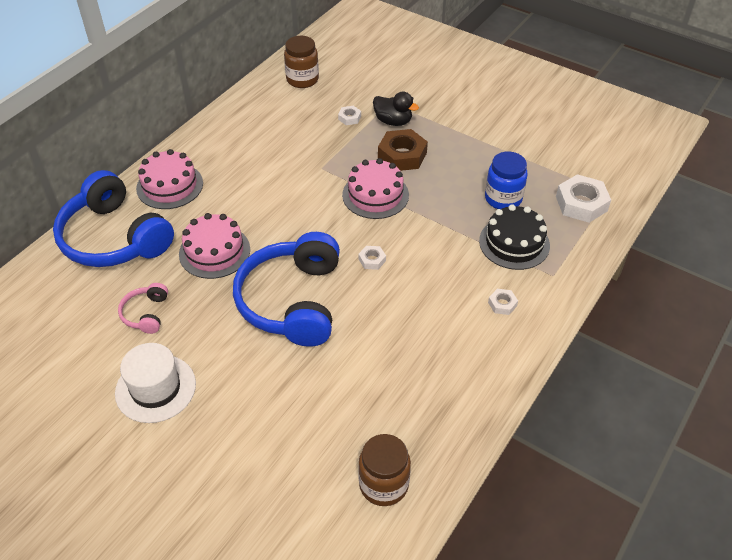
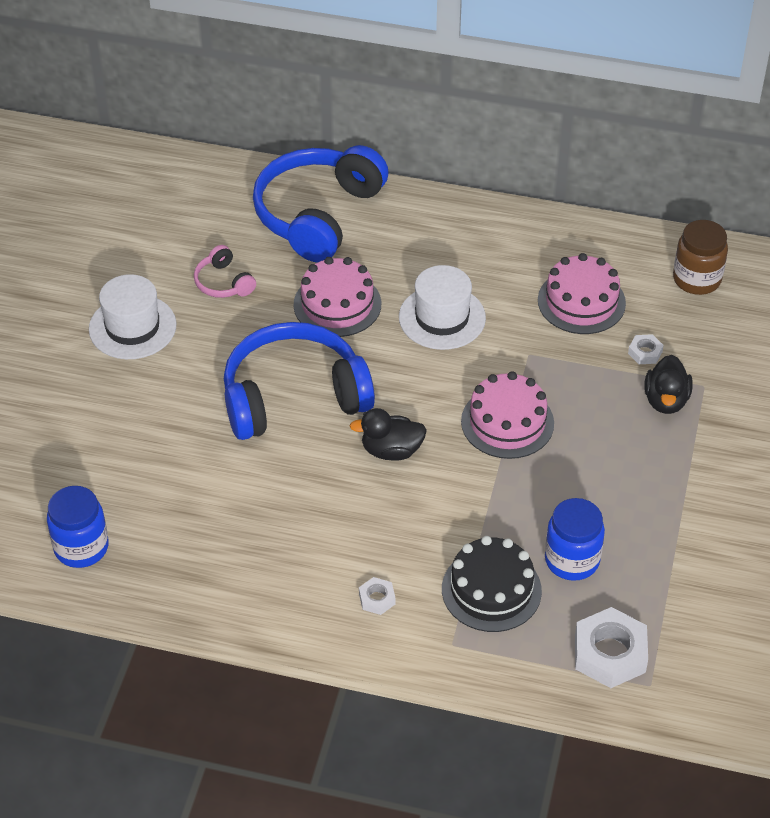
camera: 70 degrees right, 0 degrees up
pink headphones [118,283,168,334] -> pink headphones turned 105 degrees counterclockwise [194,245,256,298]
pink cake [136,149,203,209] -> pink cake moved to [538,253,626,334]
white nut [358,246,386,270] -> black duck [350,408,427,461]
brown jar [358,434,411,506] -> blue jar [47,486,109,568]
brown nut [378,129,428,171] -> none
none -> white hat [399,265,486,350]

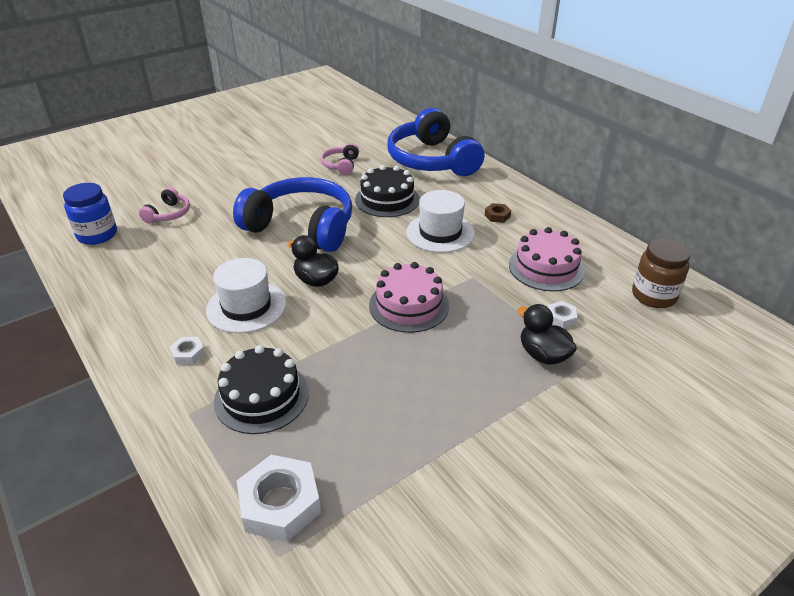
camera: 40 degrees right, 10 degrees down
white hat [89,274,177,359] -> white hat moved to [206,258,286,333]
blue headphones [253,145,389,262] -> blue headphones turned 90 degrees counterclockwise [387,108,484,176]
pink cake [294,257,381,337] -> black cake [355,165,420,217]
blue jar [545,498,605,581] -> none
black duck [645,355,693,414] -> black duck turned 90 degrees clockwise [517,304,577,365]
none -> pink headphones [139,187,190,224]
none -> brown nut [485,203,511,223]

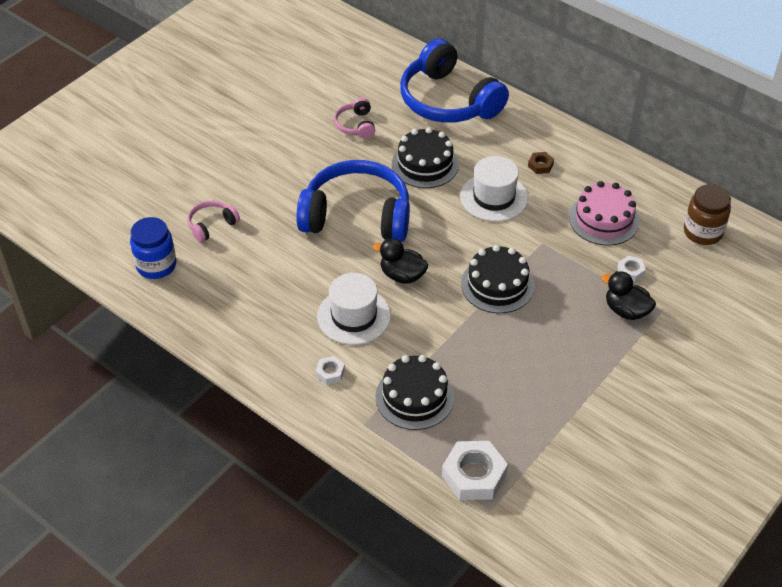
camera: 15 degrees left, 10 degrees up
pink headphones [139,187,190,224] -> pink headphones turned 135 degrees counterclockwise [187,201,240,243]
pink cake [369,262,449,333] -> black cake [461,245,534,313]

